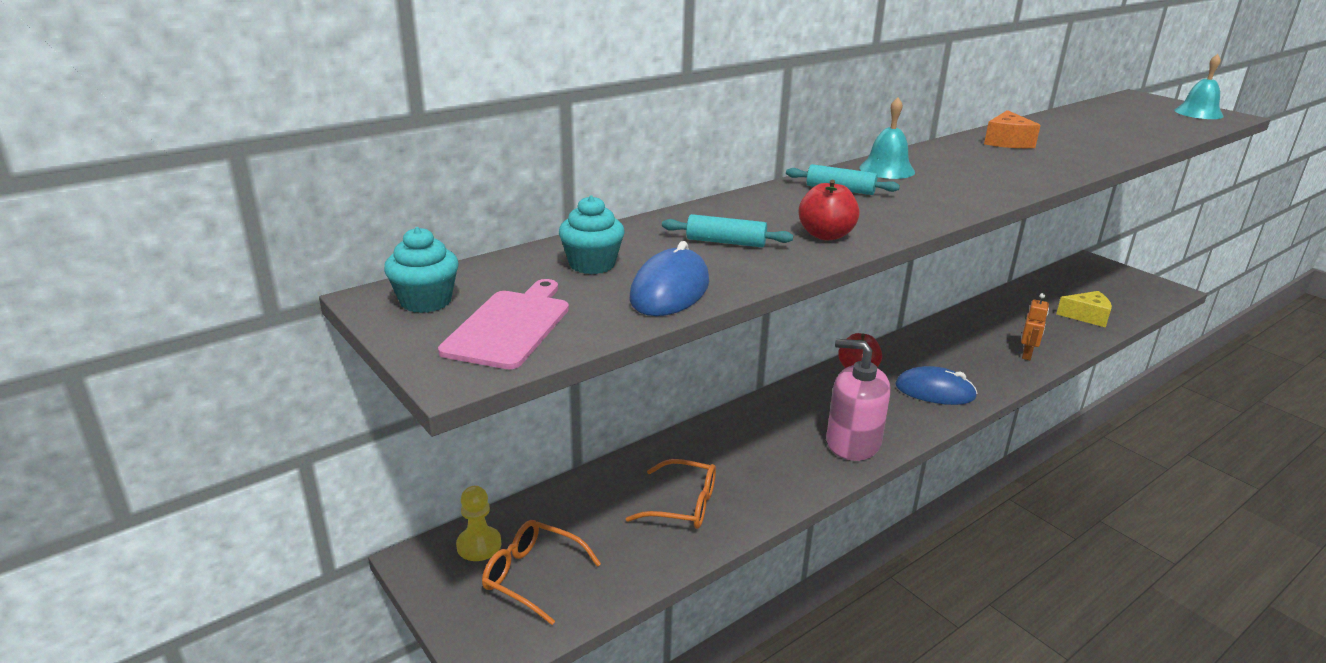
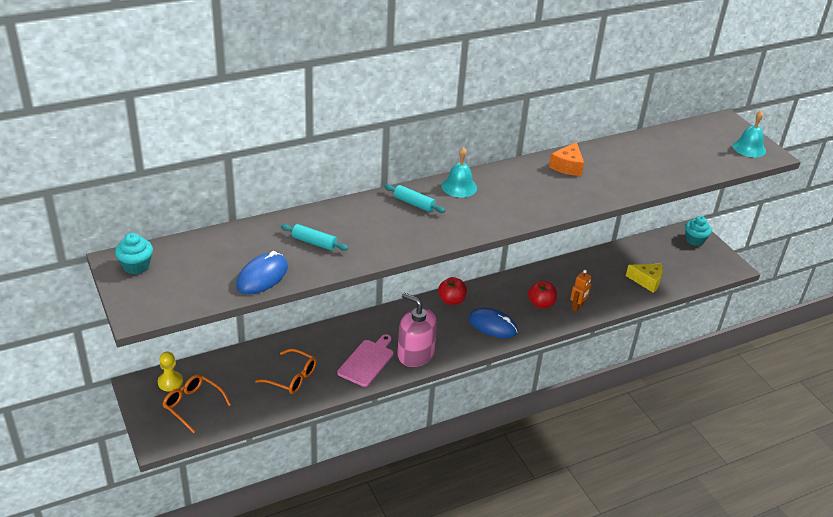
camera: 10 degrees right, 10 degrees up
pink cutting board [438,279,569,369] -> pink cutting board moved to [337,334,393,387]
turquoise cupcake [559,196,625,274] -> turquoise cupcake moved to [685,216,712,246]
red apple [799,180,860,240] -> red apple moved to [528,281,557,309]

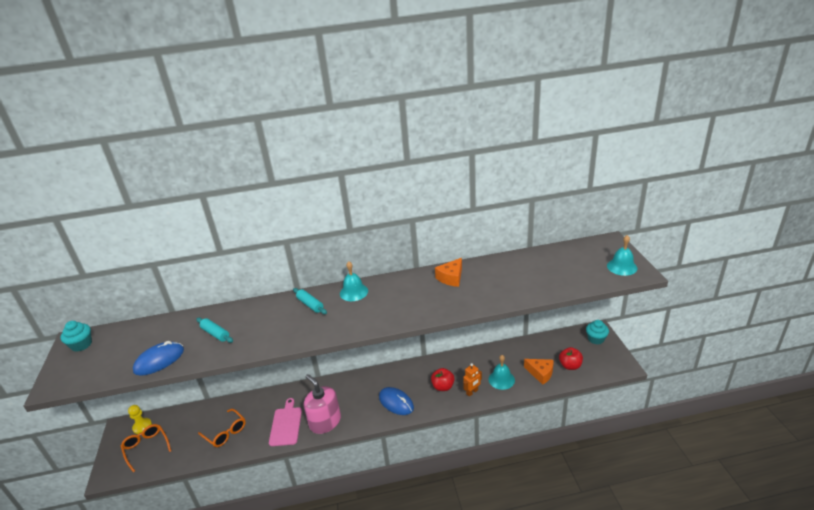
camera: 20 degrees right, 5 degrees down
pink cutting board [337,334,393,387] -> pink cutting board turned 45 degrees counterclockwise [269,398,302,446]
red apple [438,277,467,305] -> red apple moved to [559,347,583,370]
yellow cheese [626,264,663,293] -> orange cheese [524,359,553,385]
none -> turquoise bell [489,355,515,390]

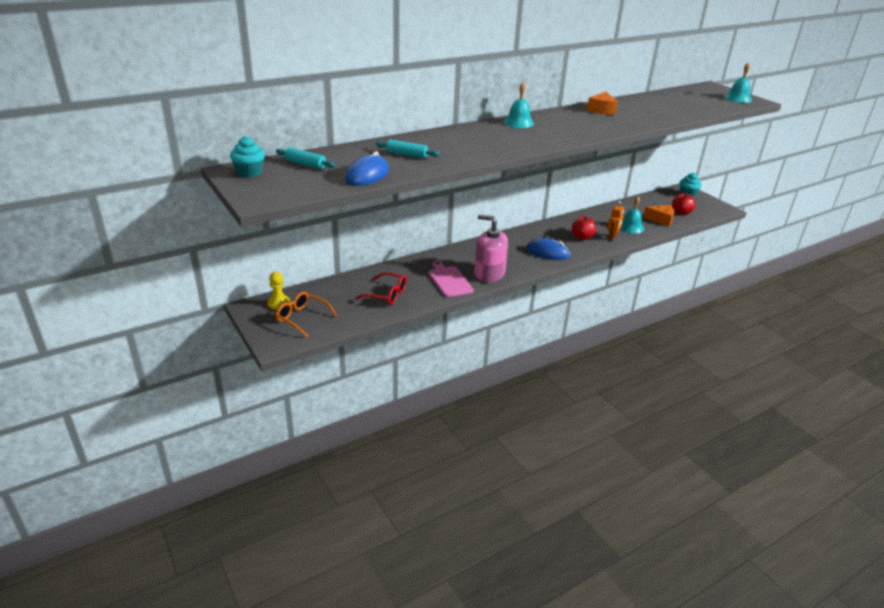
camera: 25 degrees left, 0 degrees up
orange glasses [198,409,246,447] -> red glasses [355,272,407,305]
turquoise rolling pin [293,288,327,314] -> turquoise rolling pin moved to [276,147,336,169]

